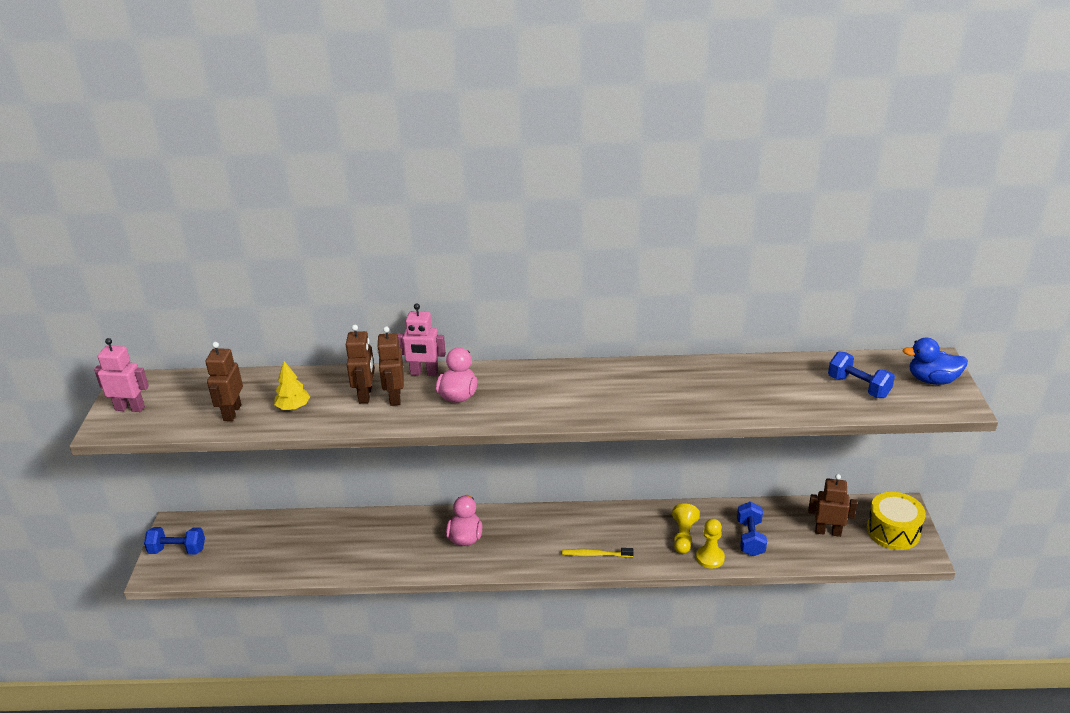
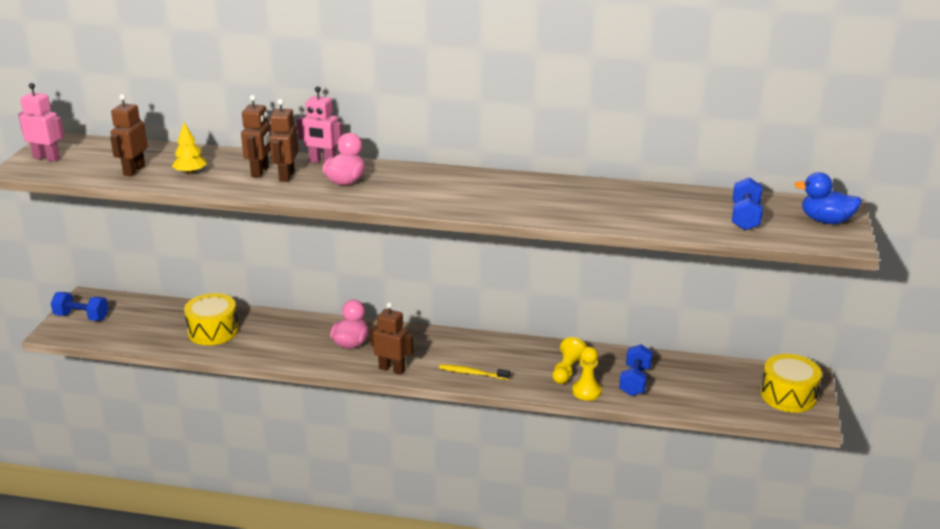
camera: 10 degrees right, 5 degrees down
brown robot [808,474,857,537] -> brown robot moved to [370,302,414,375]
blue dumbbell [828,351,895,398] -> blue dumbbell turned 45 degrees clockwise [732,177,763,231]
none -> yellow drum [184,293,239,345]

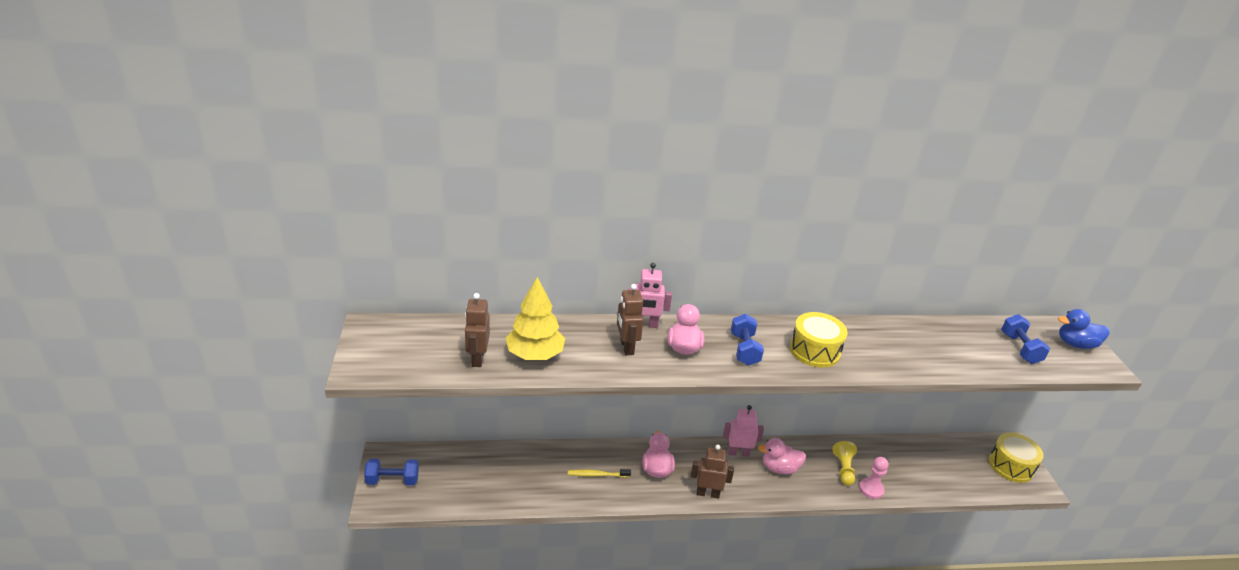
camera: 20 degrees left, 5 degrees up
pink robot [18,83,65,162] -> pink robot moved to [723,405,764,457]
yellow tree [172,123,207,175] -> yellow tree [506,277,565,360], size x1.78
yellow drum [184,293,239,345] -> yellow drum moved to [790,312,848,368]
brown robot [241,95,271,177] -> none
yellow toothbrush [439,364,510,380] -> yellow toothbrush moved to [568,469,631,478]
yellow pawn [572,347,602,400] -> pink pawn [859,457,889,499]
blue dumbbell [619,344,653,396] -> blue dumbbell moved to [731,314,764,366]
none -> pink duck [758,438,806,474]

